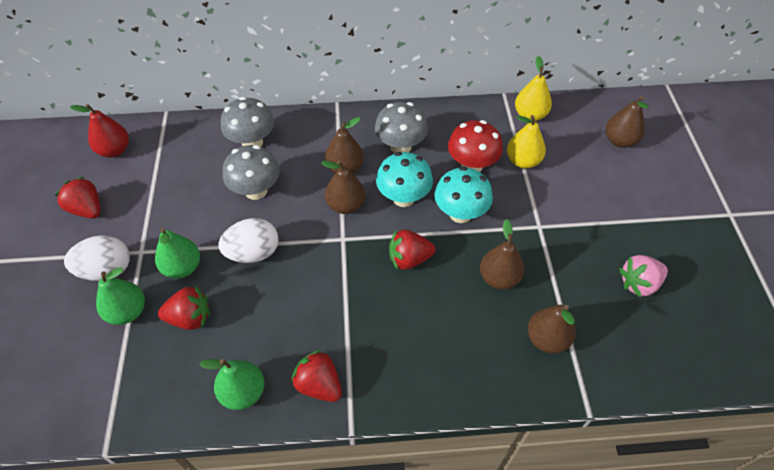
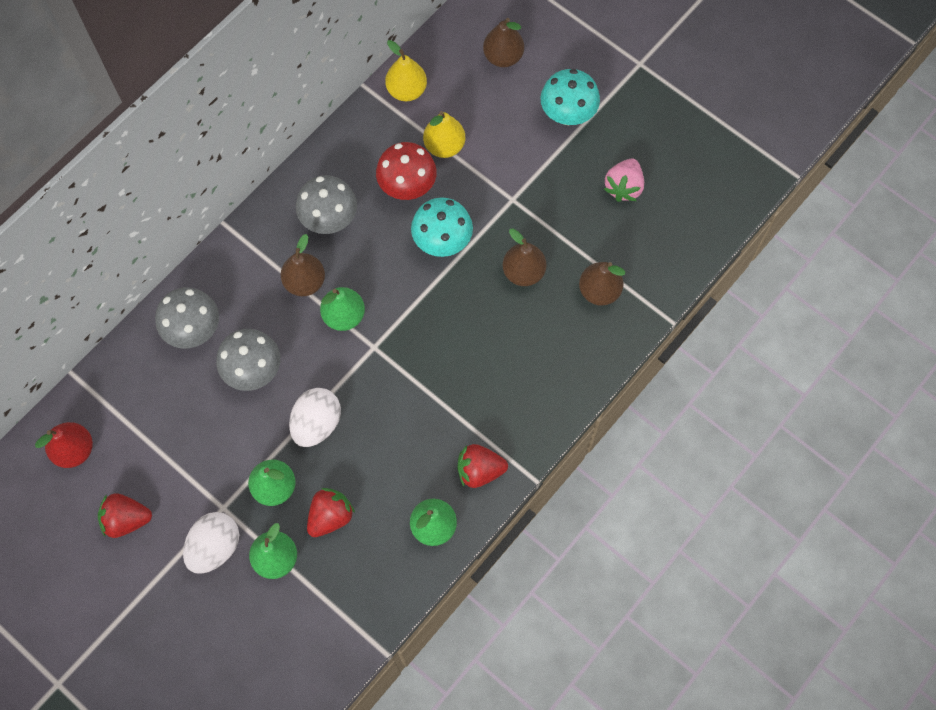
camera: 45 degrees left, 15 degrees up
brown pear [321,161,365,214] -> green pear [320,287,365,331]
turquoise mushroom [376,152,433,207] -> turquoise mushroom moved to [541,69,600,125]
red strawberry [389,229,435,270] -> none

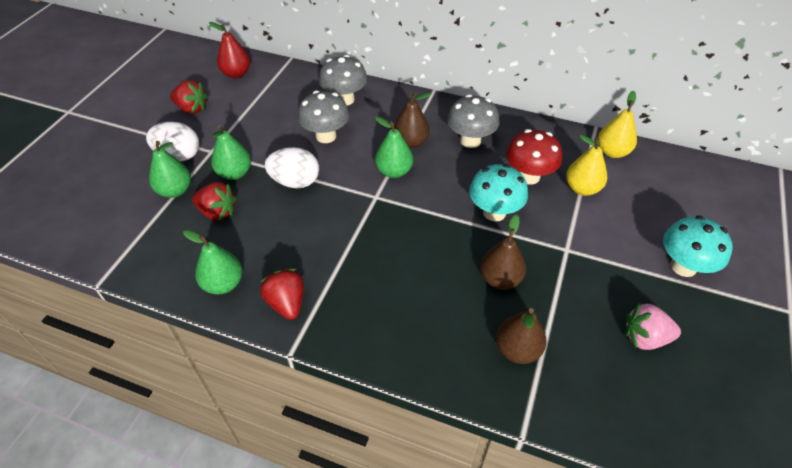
camera: 70 degrees right, 20 degrees down
red strawberry [98,493,152,538] -> red strawberry turned 135 degrees clockwise [170,80,208,114]
brown pear [483,18,524,67] -> none

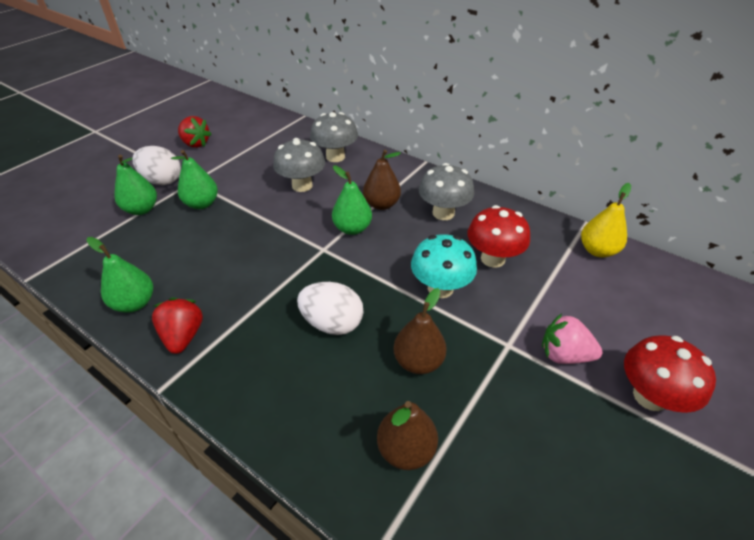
camera: 15 degrees right, 5 degrees down
red strawberry [192,182,237,220] -> none
red pear [209,22,250,78] -> none
white egg [265,147,319,188] -> white egg moved to [297,282,363,335]
yellow pear [566,134,607,196] -> none
pink strawberry [625,303,681,350] -> pink strawberry moved to [542,313,603,364]
turquoise mushroom [663,215,733,277] -> red mushroom [624,335,716,413]

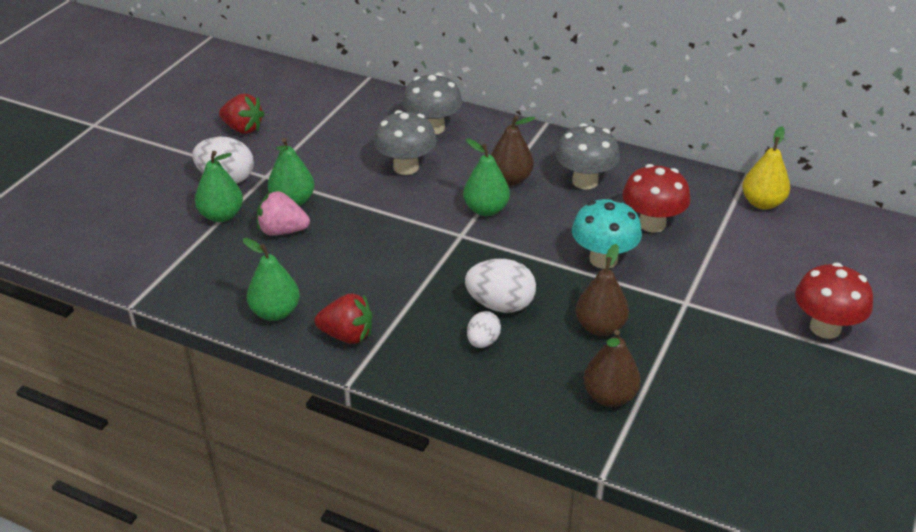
camera: 10 degrees left, 5 degrees down
red strawberry [152,298,203,354] -> red strawberry turned 120 degrees clockwise [315,294,372,344]
pink strawberry [542,313,603,364] -> pink strawberry moved to [257,191,310,236]
none -> white egg [467,311,501,348]

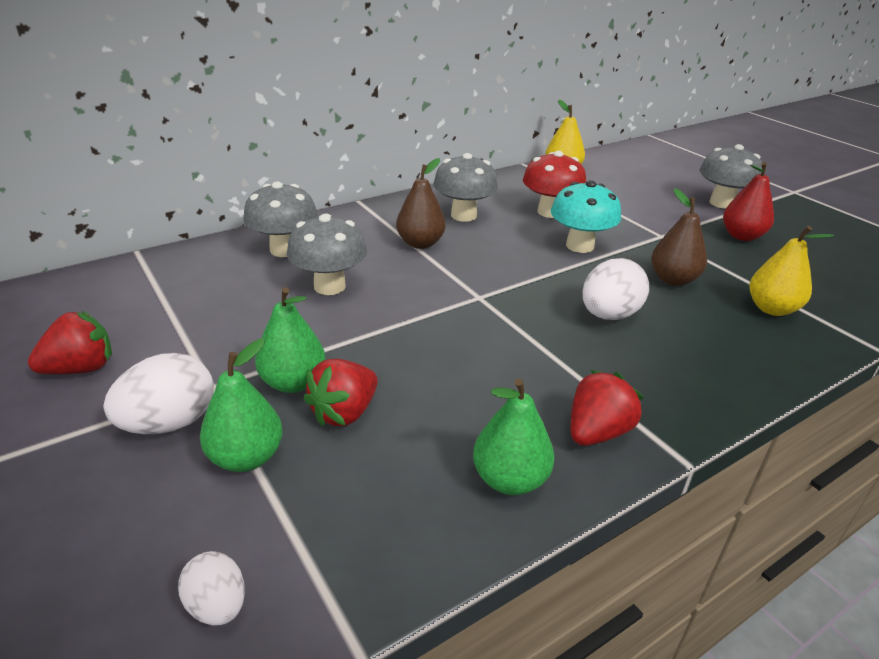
camera: 60 degrees left, 5 degrees down
pink strawberry [257,191,310,236] -> red strawberry [303,359,378,426]
green pear [463,139,510,216] -> none
white egg [467,311,501,348] -> white egg moved to [178,551,245,625]
brown pear [583,330,641,407] -> yellow pear [749,226,834,316]
red mushroom [795,263,873,339] -> grey mushroom [699,144,762,209]
none -> red pear [723,162,774,241]

